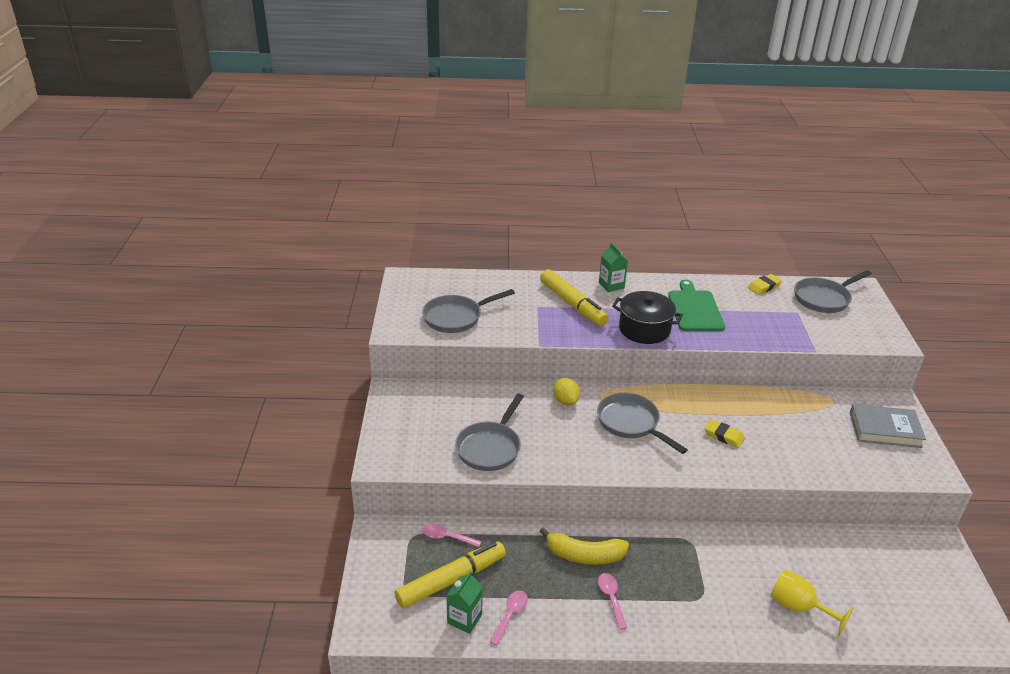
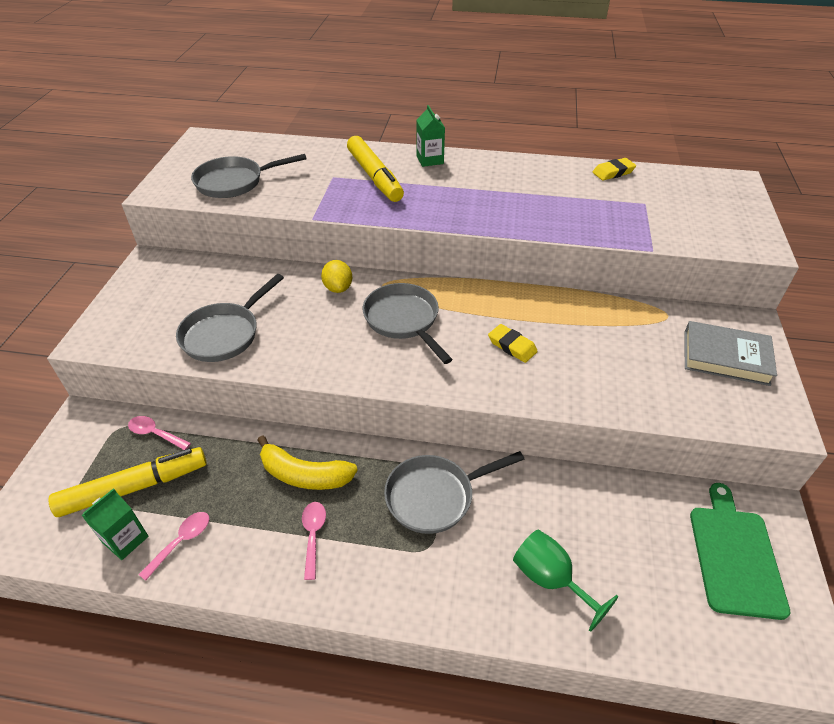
camera: 10 degrees right, 10 degrees up
black pot [612,291,683,344] -> none
green cutting board [668,280,725,331] -> green cutting board moved to [690,483,790,620]
yellow goblet [771,569,854,636] -> green goblet [513,530,619,632]
grey pan [794,270,872,313] -> grey pan moved to [384,451,524,534]

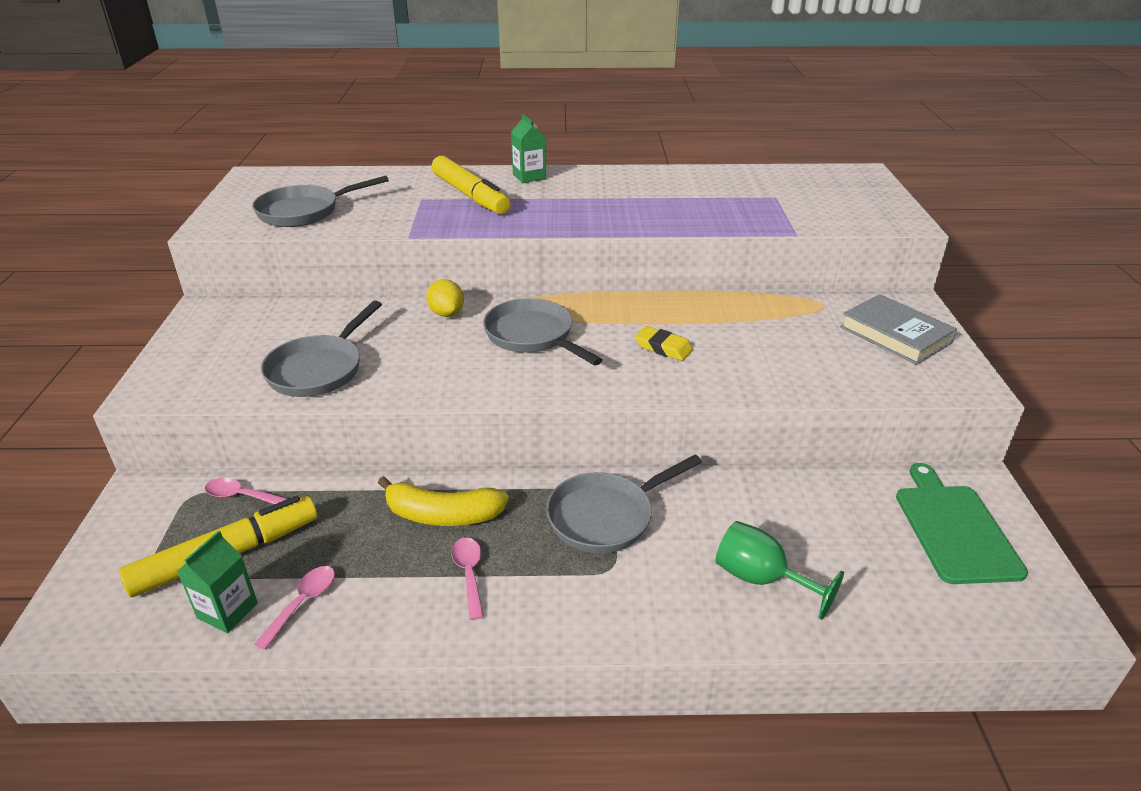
camera: 10 degrees left, 10 degrees down
yellow eraser [593,158,636,180] -> none
grey book [685,321,777,386] -> grey book turned 45 degrees clockwise [840,294,957,365]

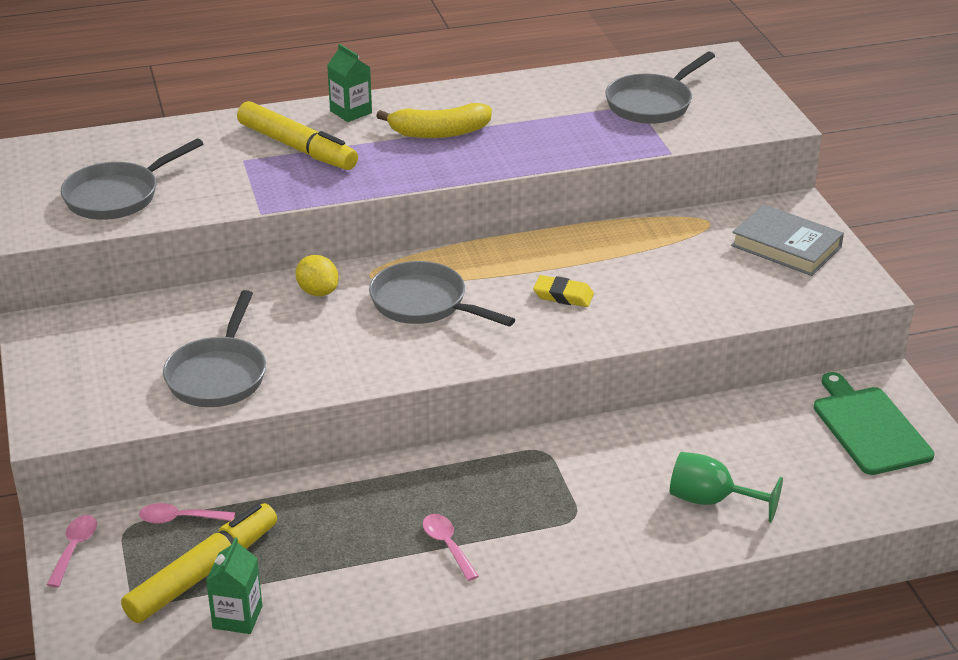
camera: 15 degrees left, 0 degrees up
pink spoon [255,566,335,650] -> pink spoon moved to [47,515,97,587]
yellow banana [378,476,509,526] -> yellow banana moved to [376,103,492,138]
grey pan [546,455,702,553] -> grey pan moved to [605,52,715,124]

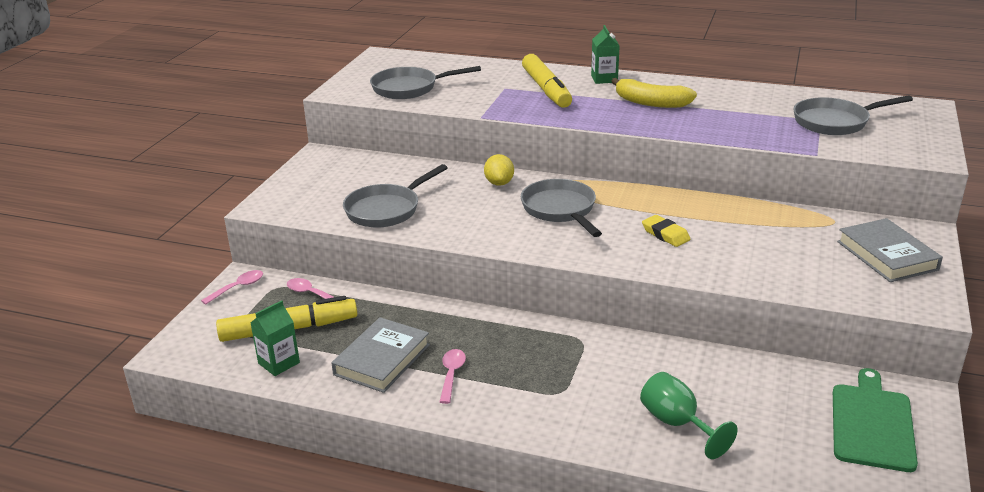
camera: 35 degrees right, 5 degrees down
none -> grey book [331,317,430,393]

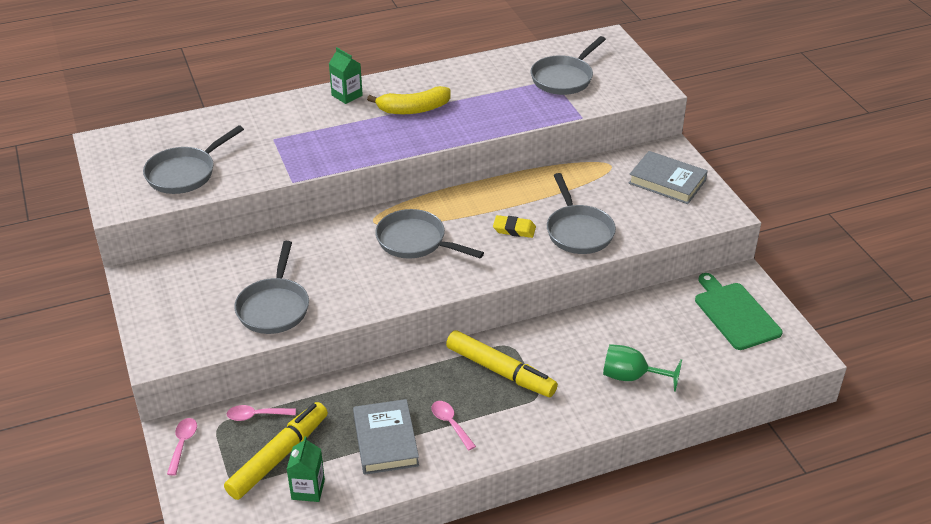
camera: 40 degrees left, 10 degrees up
yellow lemon [484,154,514,186] -> none
yellow marker [522,54,572,108] -> yellow marker moved to [446,330,558,397]
none -> grey pan [547,173,616,254]

